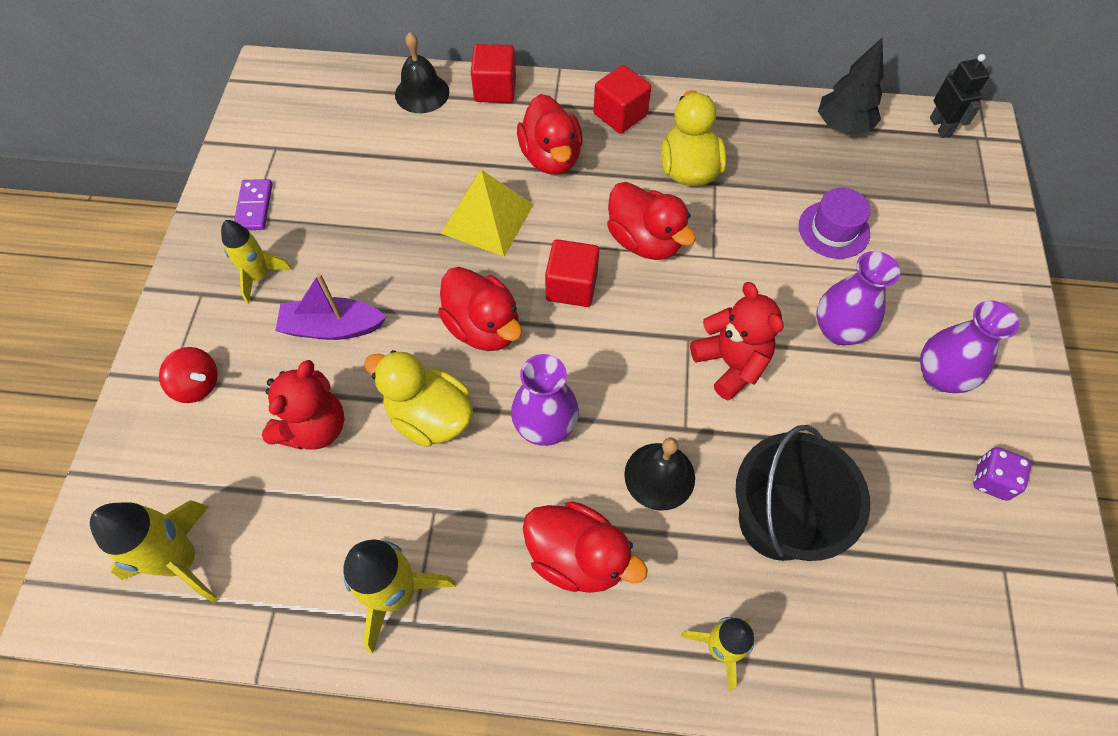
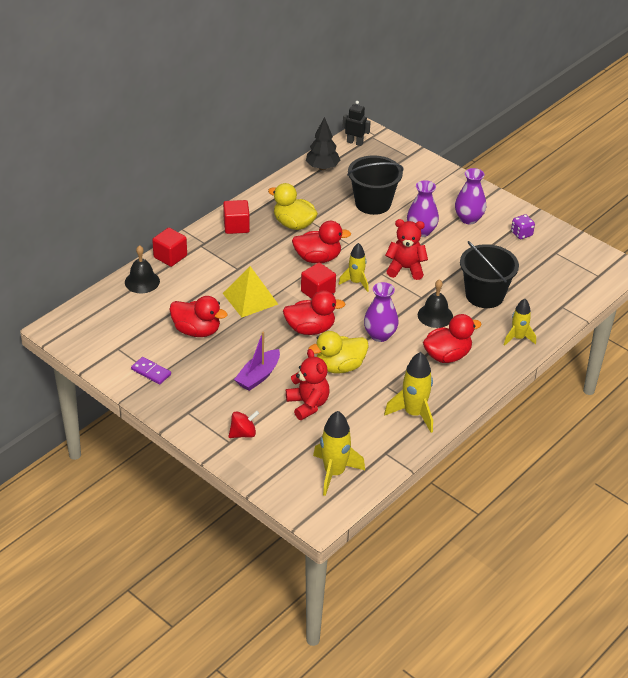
camera: 55 degrees left, 20 degrees down
yellow rocket [221,220,292,304] -> yellow rocket moved to [339,243,369,292]
red duck [517,94,583,175] -> red duck moved to [169,296,228,337]
purple hat [799,188,871,259] -> black bucket [347,155,403,215]

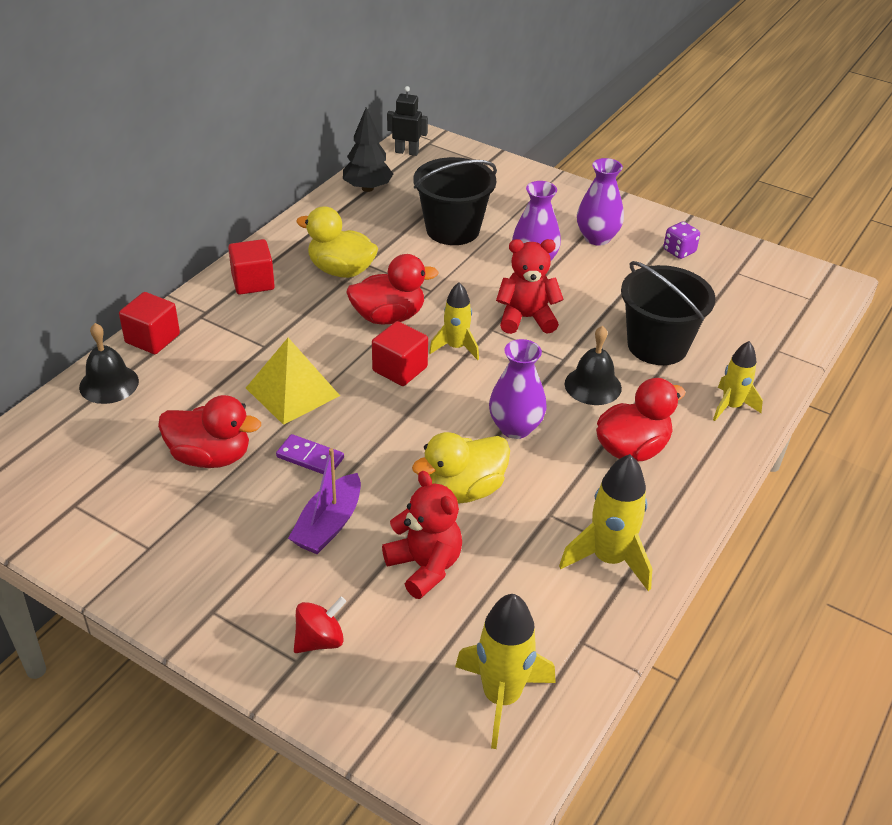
camera: 10 degrees left, 0 degrees up
purple domino [131,357,171,384] -> purple domino moved to [276,434,344,474]
red duck [283,290,345,335] -> none

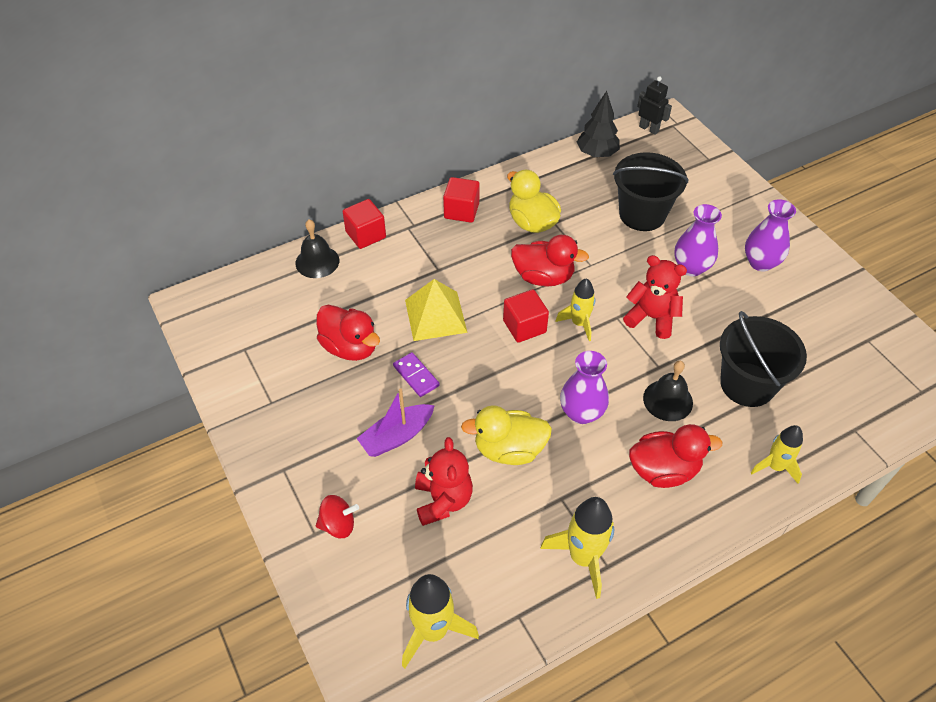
camera: 30 degrees right, 10 degrees up
purple dice [664,222,700,259] -> none

